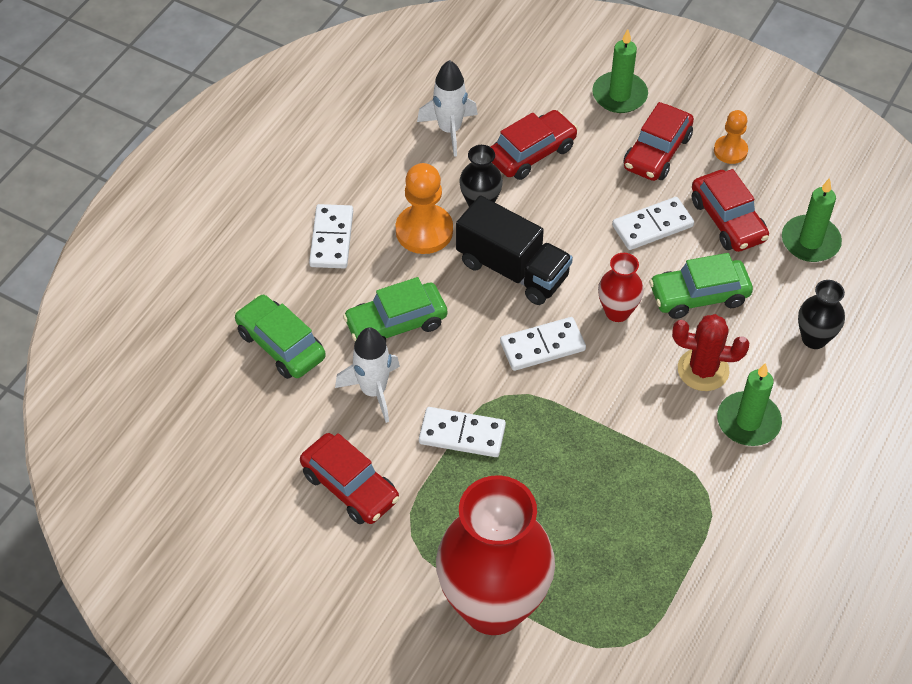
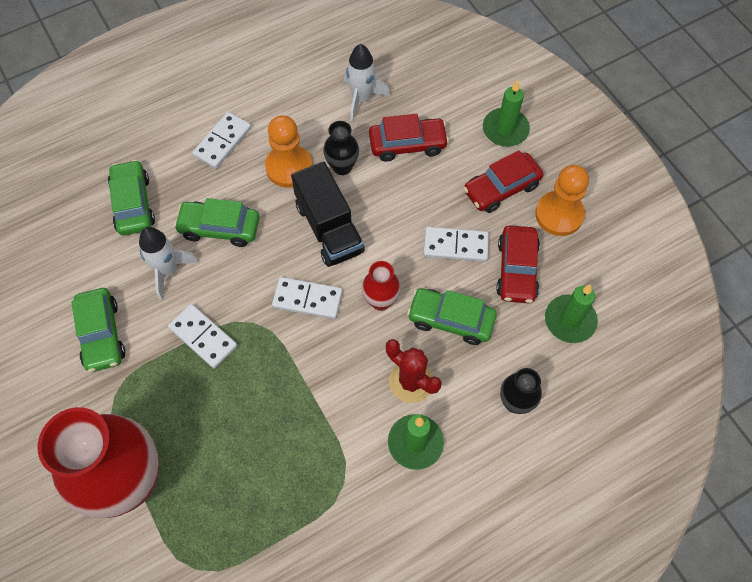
camera: 30 degrees right, 10 degrees up
red car [300,433,400,524] -> green car [72,288,125,372]
orange pawn [714,110,748,164] -> orange pawn [535,165,589,236], size x1.65

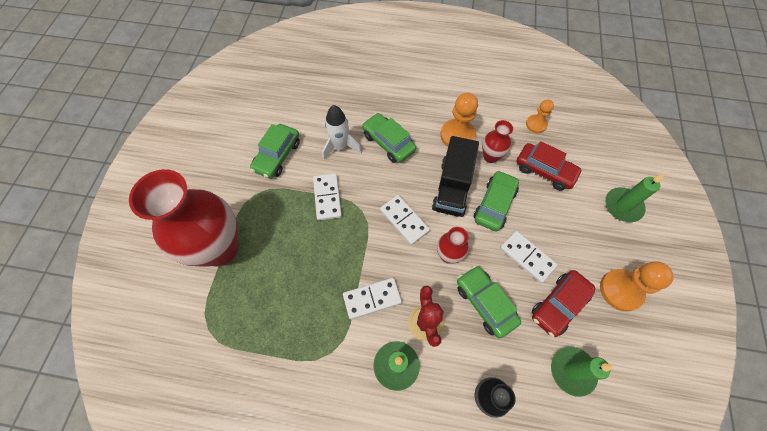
camera: 40 degrees right, 0 degrees up
green car [108,160,155,235] -> green car moved to [473,170,519,231]
white domino [192,112,251,169] -> white domino moved to [343,278,402,319]
black vase [323,121,359,175] -> red vase [482,120,513,163]
white rocket [344,44,390,121] -> orange pawn [526,100,554,133]
red car [463,150,543,213] -> none

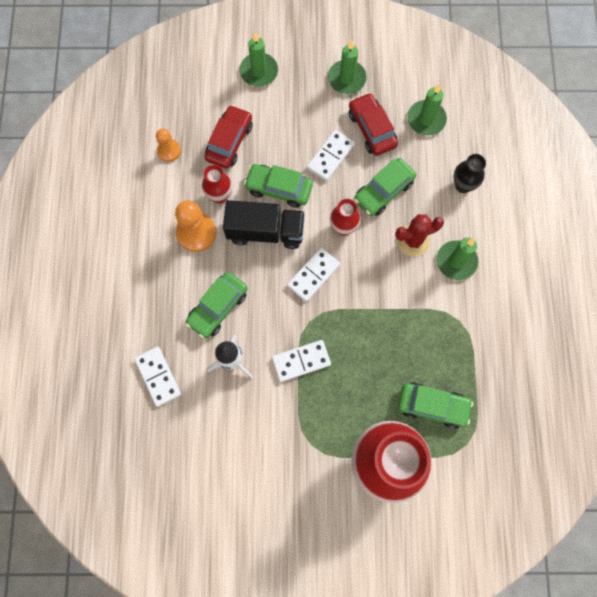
camera: 100 degrees left, 10 degrees up
green car [250,124,300,179] -> green car moved to [398,382,473,429]
white domino [343,278,402,319] -> white domino moved to [134,347,181,407]
red car [532,270,596,337] -> red car turned 150 degrees counterclockwise [349,93,398,156]
orange pawn [600,261,674,312] -> green candle [328,40,367,94]

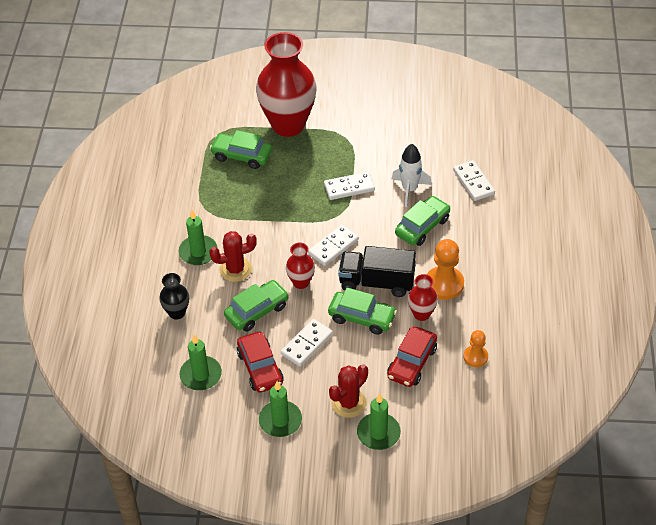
camera: 175 degrees left, 25 degrees down
none -> red cactus [329,364,368,418]

